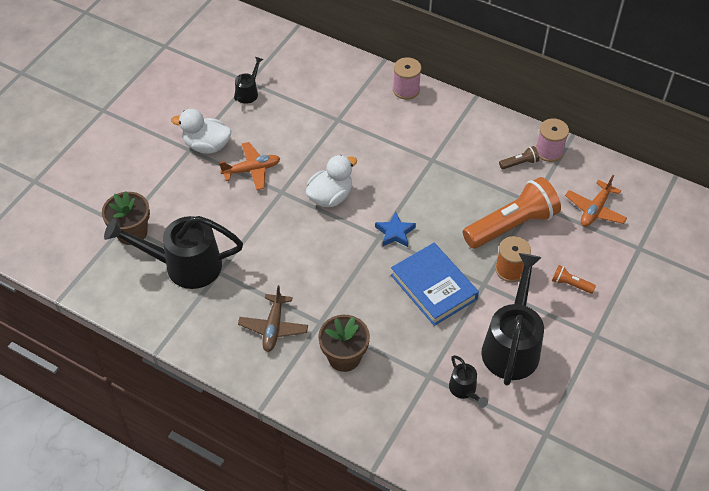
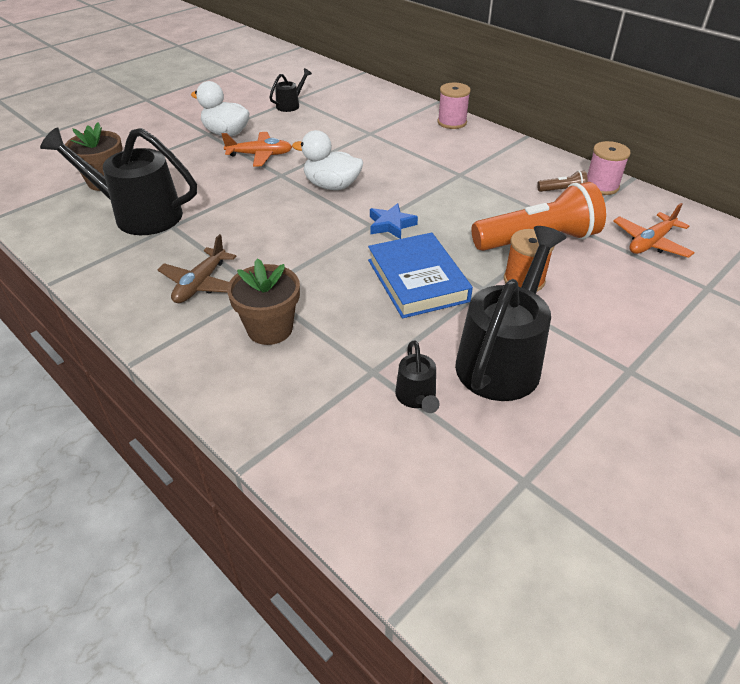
camera: 15 degrees right, 10 degrees down
white duck [306,155,357,207] -> white duck turned 135 degrees counterclockwise [292,130,363,190]
orange flashlight [552,265,596,294] -> none

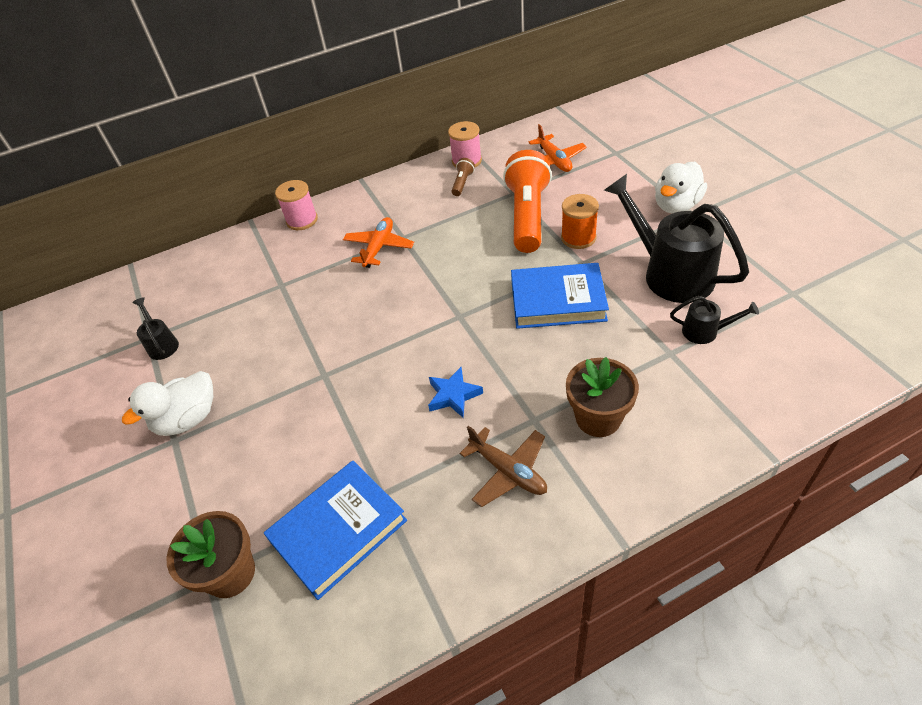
camera: 65 degrees left, 5 degrees up
black watering can [40,127,197,235] -> blue book [264,461,407,600]
orange plane [221,132,292,166] -> orange plane moved to [343,217,414,268]
white duck [292,130,363,190] -> white duck moved to [655,162,707,213]
blue star [370,203,418,239] -> blue star moved to [428,367,483,418]

